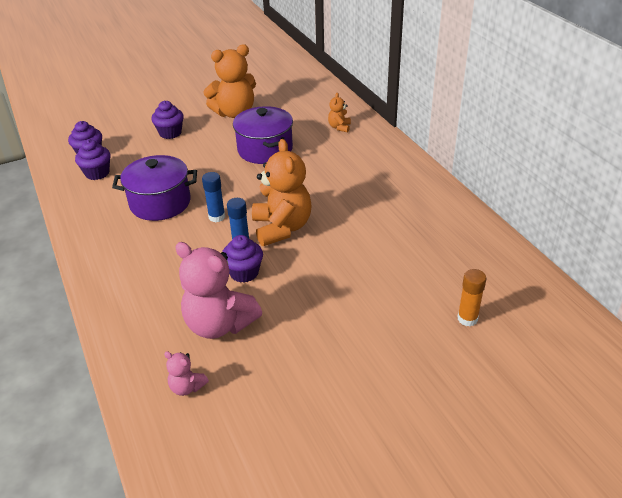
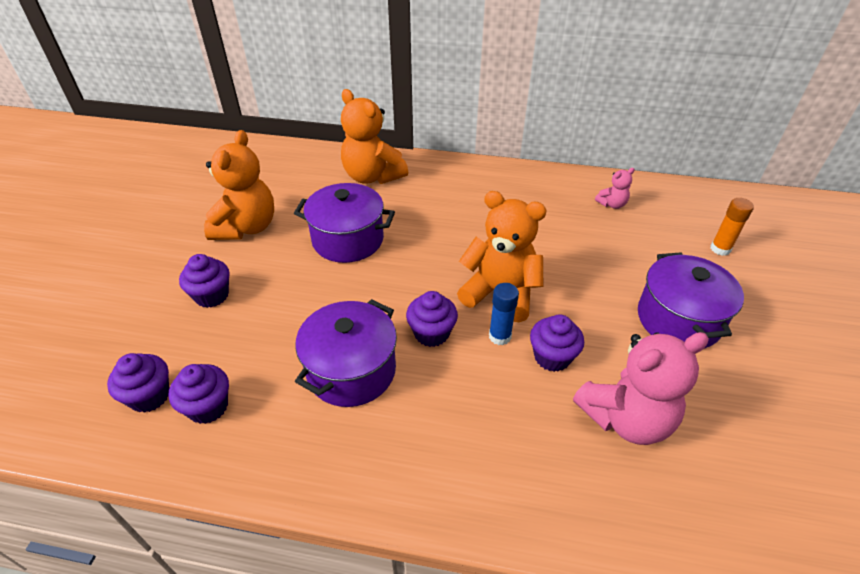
camera: 55 degrees left, 5 degrees up
pink teddy bear [164,351,209,396] -> pink teddy bear moved to [595,168,635,209]
blue glue stick [202,172,225,222] -> purple cupcake [406,291,458,347]
orange teddy bear [328,93,351,132] -> orange teddy bear [341,89,408,184], size x2.17
none -> purple pot [638,252,744,349]

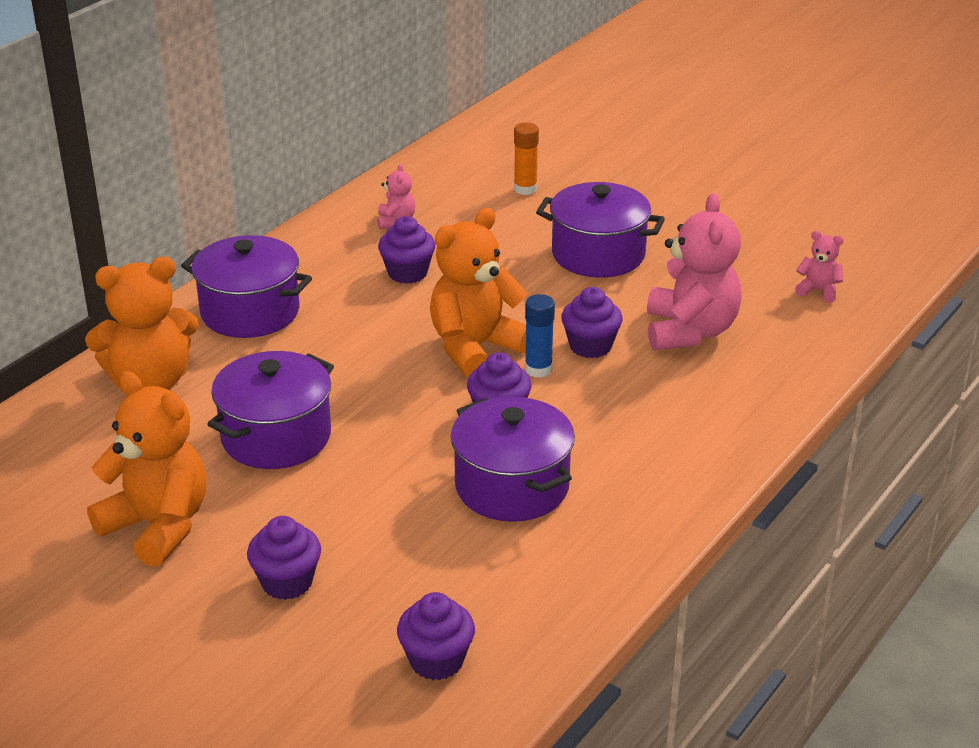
camera: 65 degrees left, 10 degrees down
purple cupcake [168,364,229,424] -> purple cupcake moved to [378,216,435,284]
none -> purple pot [181,235,312,338]
none -> pink teddy bear [795,231,844,303]

